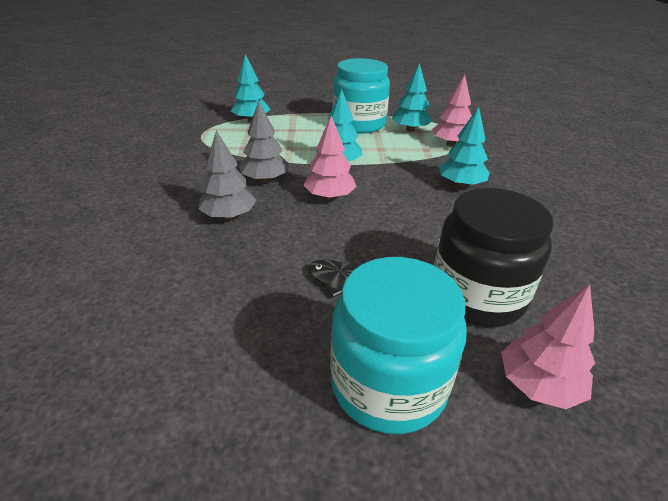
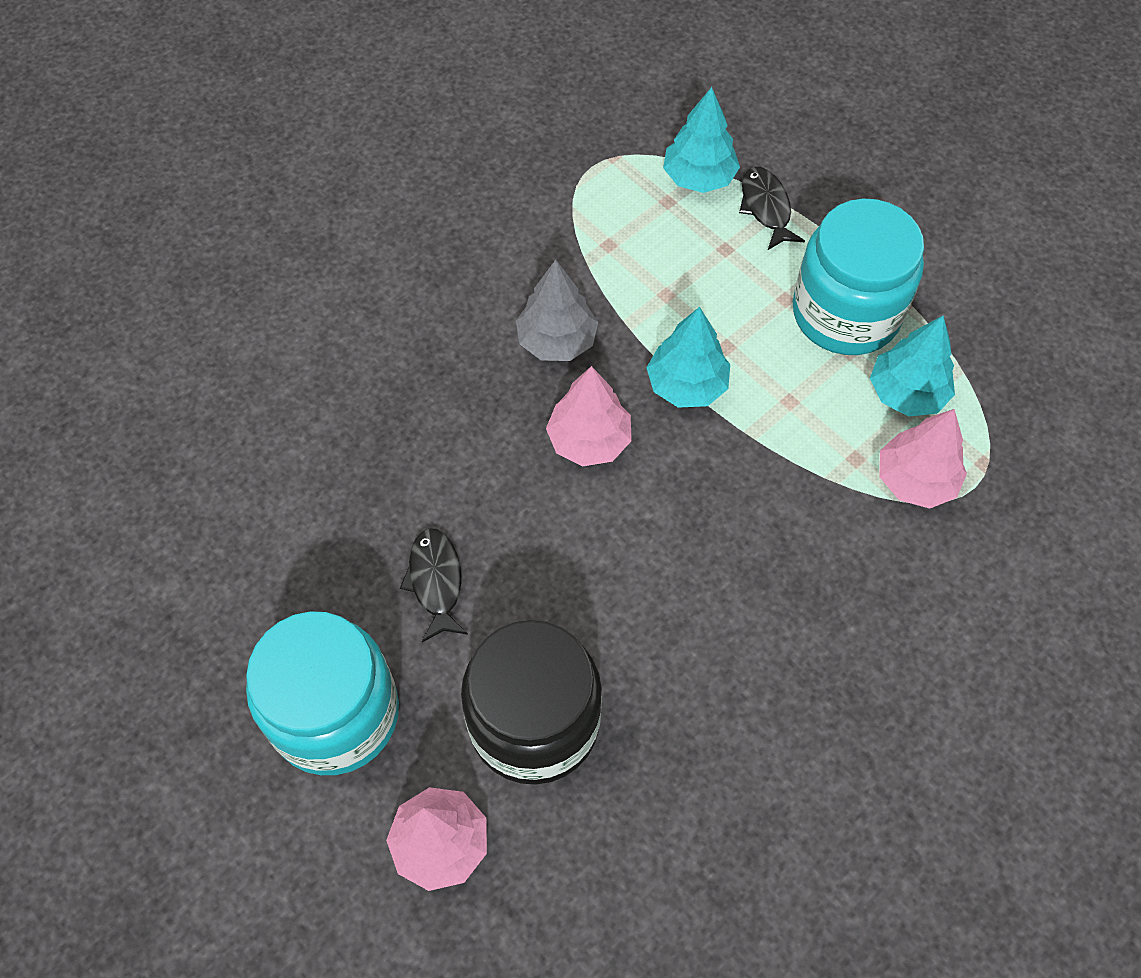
camera: 50 degrees right, 25 degrees up
grey tree [198,130,256,220] -> none
turquoise tree [439,107,490,188] -> none
none -> black fish [739,167,805,251]

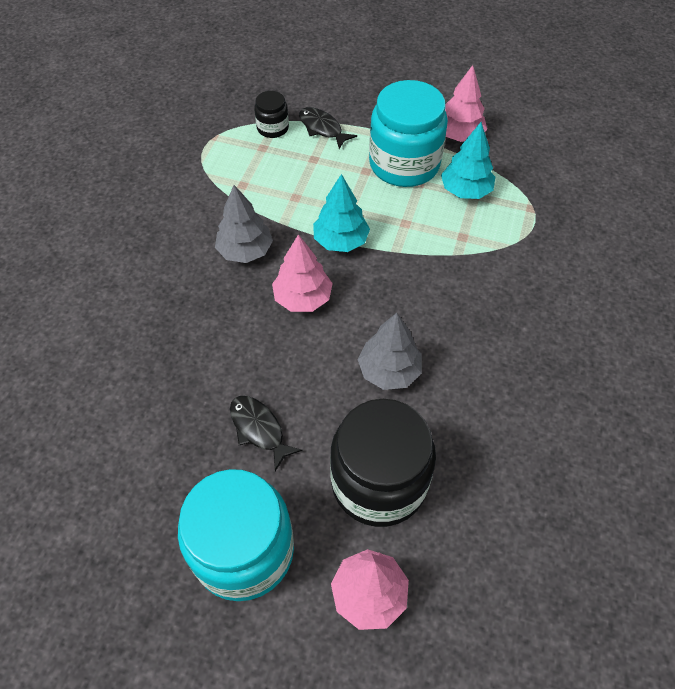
camera: 30 degrees left, 5 degrees down
turquoise tree [663,87,740,193] -> black jar [254,91,289,138]
pink tree [879,409,967,509] -> pink tree moved to [445,65,487,142]
none -> grey tree [358,313,422,390]

